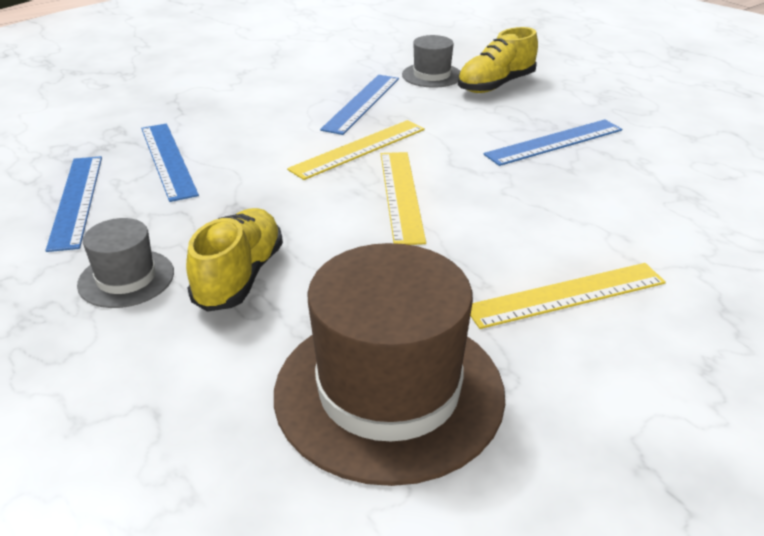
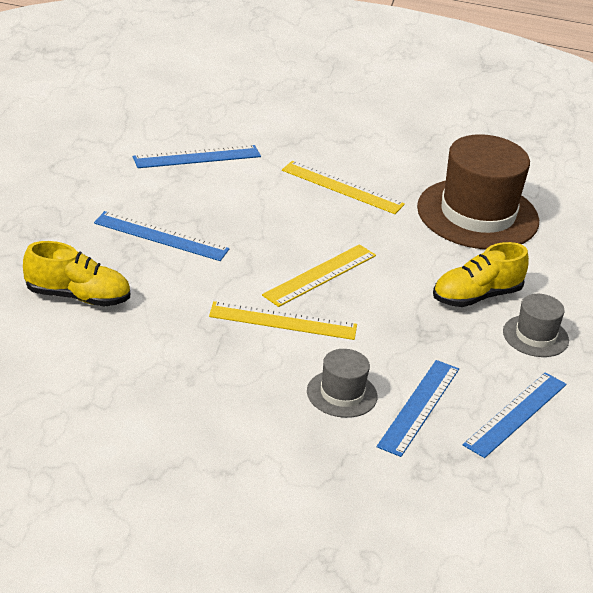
camera: 135 degrees left, 0 degrees up
blue ruler [320,75,399,135] -> blue ruler moved to [133,145,261,168]
grey hat [402,35,460,88] -> grey hat moved to [307,349,377,418]

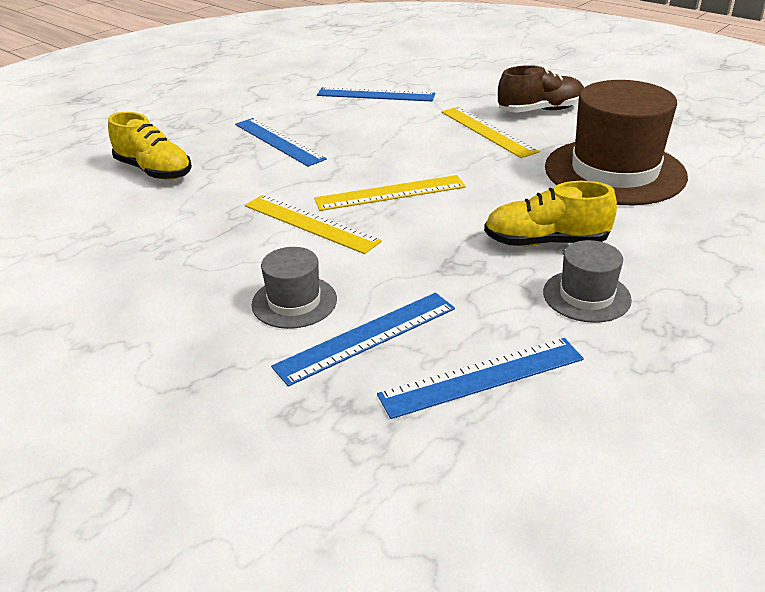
camera: 35 degrees right, 0 degrees up
none -> brown shoe [498,65,584,113]

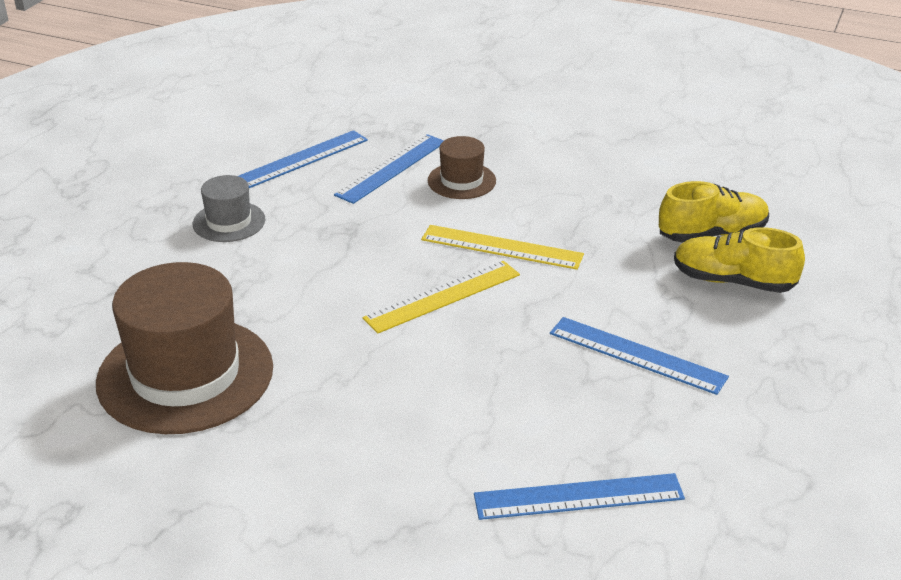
camera: 160 degrees right, 0 degrees up
grey hat [252,247,337,329] -> brown hat [428,136,496,199]
yellow ruler [441,107,539,158] -> none
yellow shoe [484,181,617,246] -> yellow shoe moved to [659,181,769,243]
brown shoe [498,65,584,113] -> none

